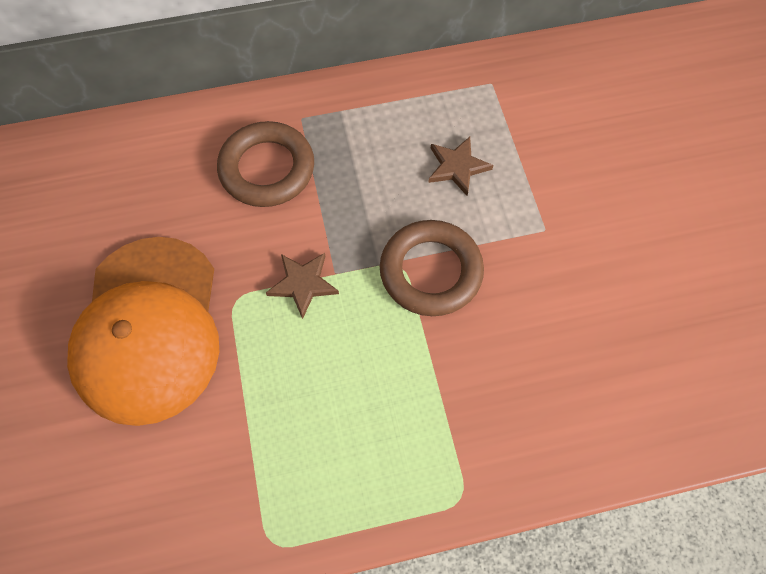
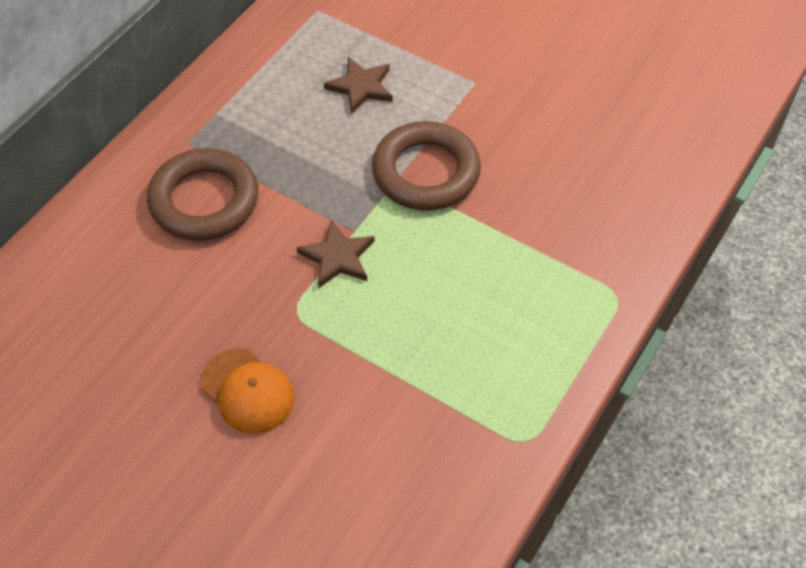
camera: 45 degrees left, 10 degrees down
orange cap [67,237,219,426] -> orange cap [200,348,295,434], size x0.45

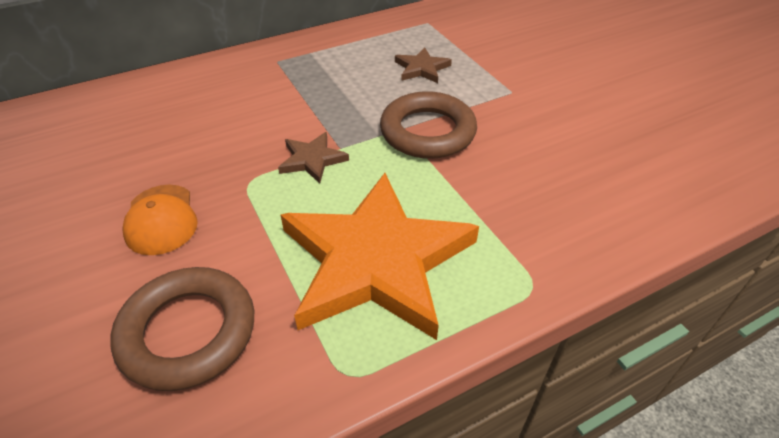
camera: 30 degrees right, 10 degrees down
brown ring [147,148,258,241] -> brown ring moved to [110,267,254,391]
none -> orange star [280,173,479,340]

